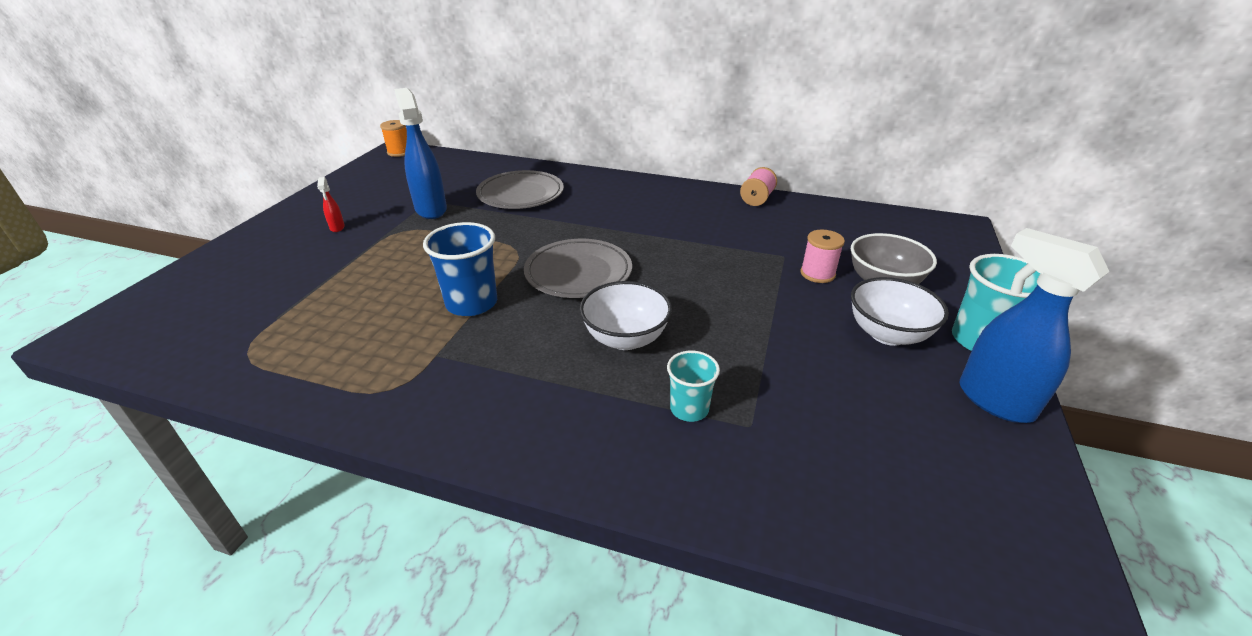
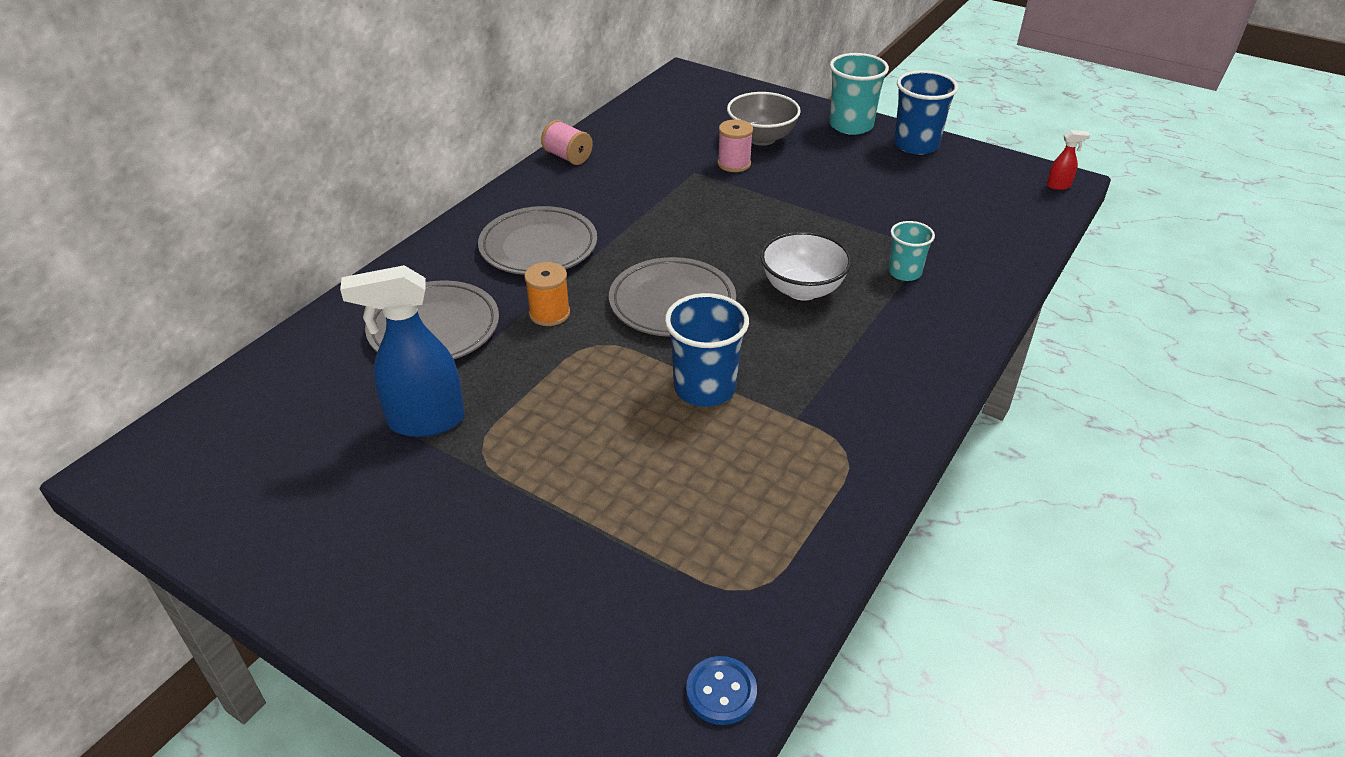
camera: 75 degrees left, 5 degrees up
red spray bottle [317,177,345,232] -> red spray bottle moved to [1047,130,1090,190]
orange spool [380,120,407,157] -> orange spool moved to [524,262,570,326]
white bowl [851,277,949,346] -> none
blue spray bottle [960,228,1109,423] -> blue cup [894,70,958,155]
none -> grey plate [478,206,597,275]
none -> blue button [686,656,757,725]

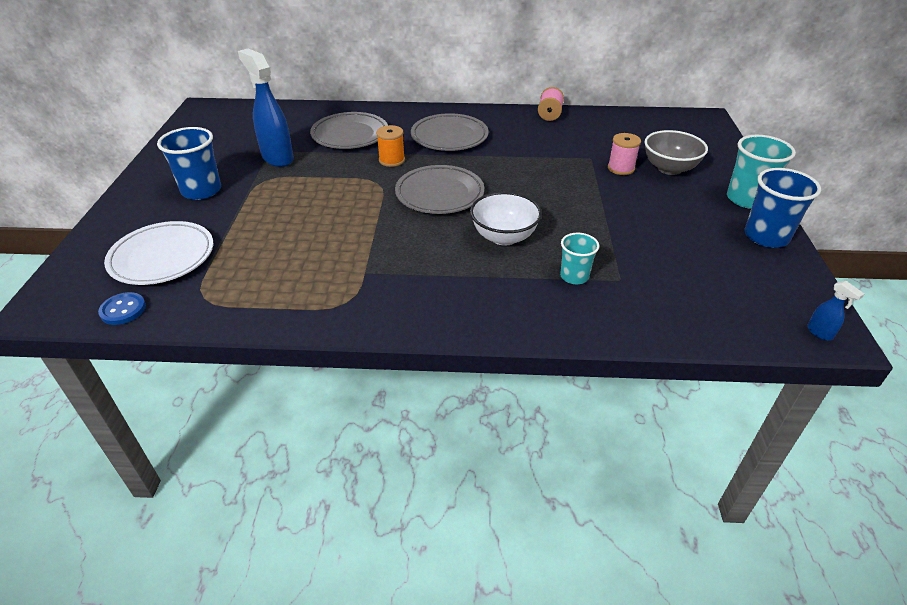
camera: 60 degrees right, 0 degrees up
blue cup [665,293,749,407] -> blue cup moved to [157,127,221,200]
red spray bottle [1047,130,1090,190] -> blue spray bottle [807,281,864,341]
none -> white plate [104,221,213,285]

